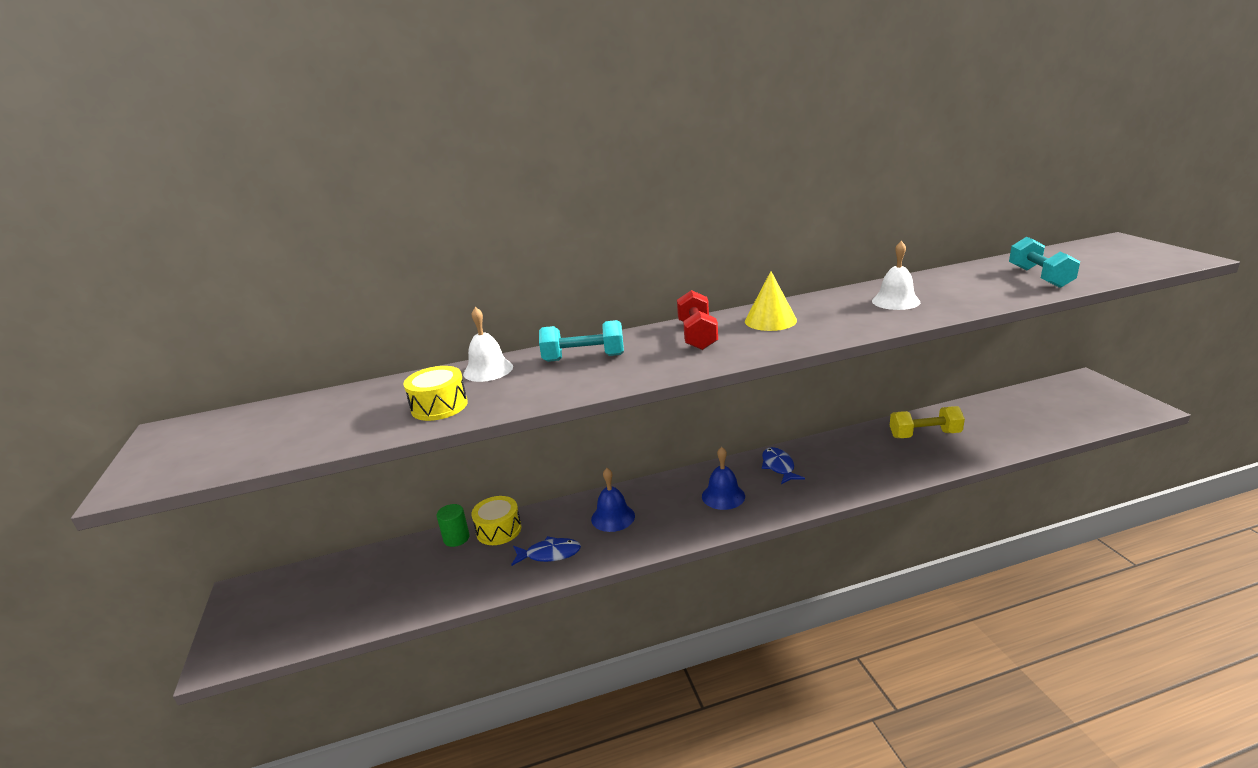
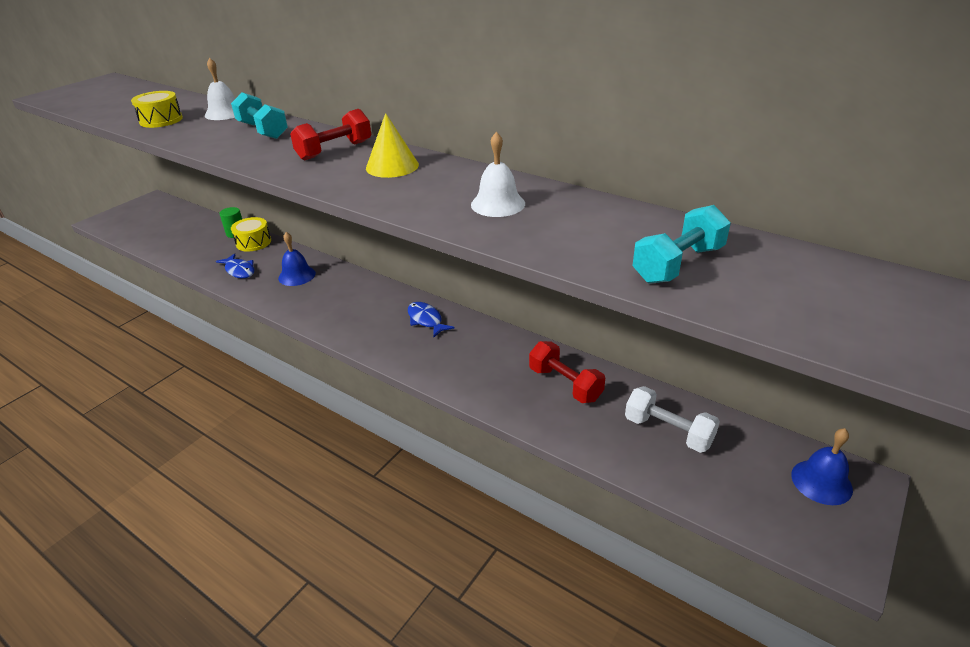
camera: 50 degrees right, 10 degrees up
blue bell [702,447,745,510] -> blue bell moved to [791,428,853,505]
blue fish [762,447,805,484] -> blue fish turned 75 degrees counterclockwise [408,302,454,338]
yellow dumbbell [890,406,965,438] -> red dumbbell [529,341,605,403]
none -> white dumbbell [625,386,720,453]

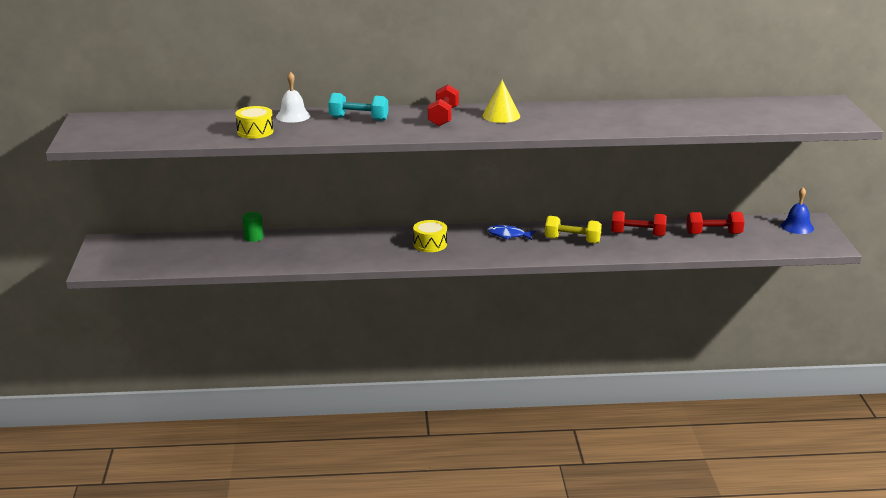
camera: 40 degrees left, 10 degrees down
blue fish [216,253,254,278] -> none
yellow drum [231,217,271,252] -> yellow drum moved to [413,220,447,252]
blue bell [278,232,316,286] -> none
white bell [471,132,525,217] -> none
white dumbbell [625,386,720,453] -> red dumbbell [687,212,744,234]
turquoise dumbbell [633,205,731,284] -> none
none -> yellow dumbbell [545,216,602,244]

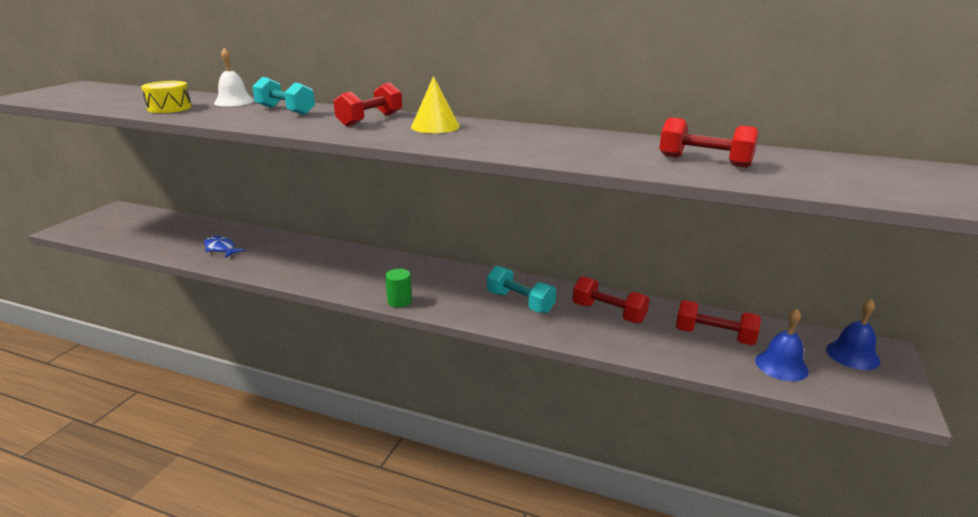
camera: 25 degrees right, 0 degrees up
green cylinder [242,212,263,242] -> green cylinder moved to [385,269,412,308]
yellow drum [413,220,447,252] -> none
blue fish [487,225,536,240] -> blue fish moved to [204,236,245,258]
yellow dumbbell [545,216,602,244] -> turquoise dumbbell [487,266,556,313]
none -> red dumbbell [659,117,758,168]
none -> blue bell [755,309,809,381]

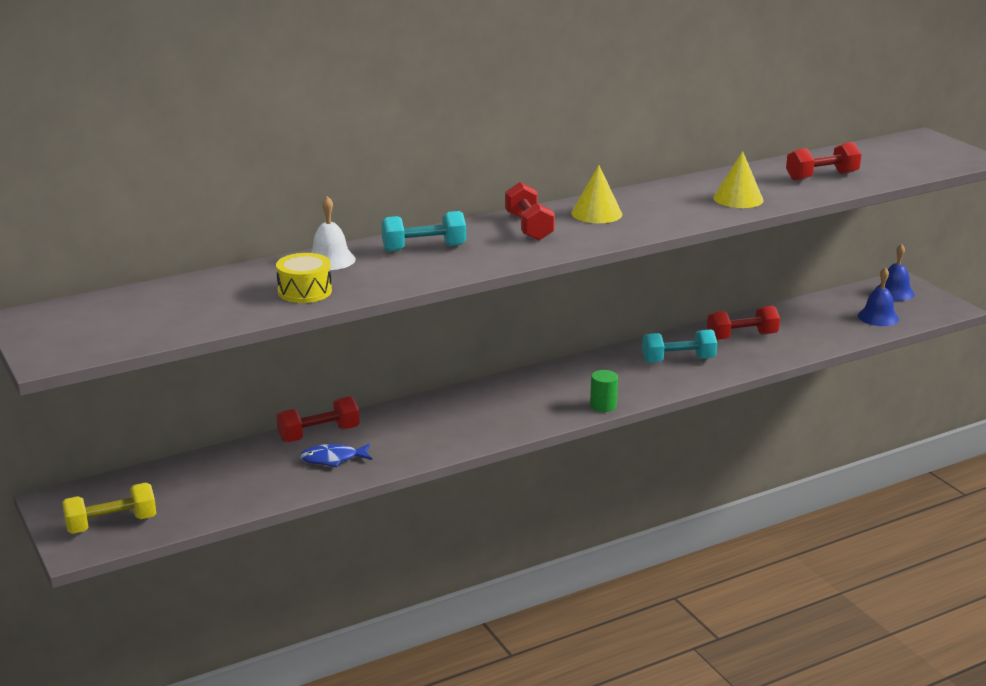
camera: 50 degrees left, 0 degrees up
red dumbbell [676,300,761,345] -> red dumbbell moved to [277,396,360,443]
none -> yellow dumbbell [62,483,156,534]
none -> yellow cone [713,151,763,208]

